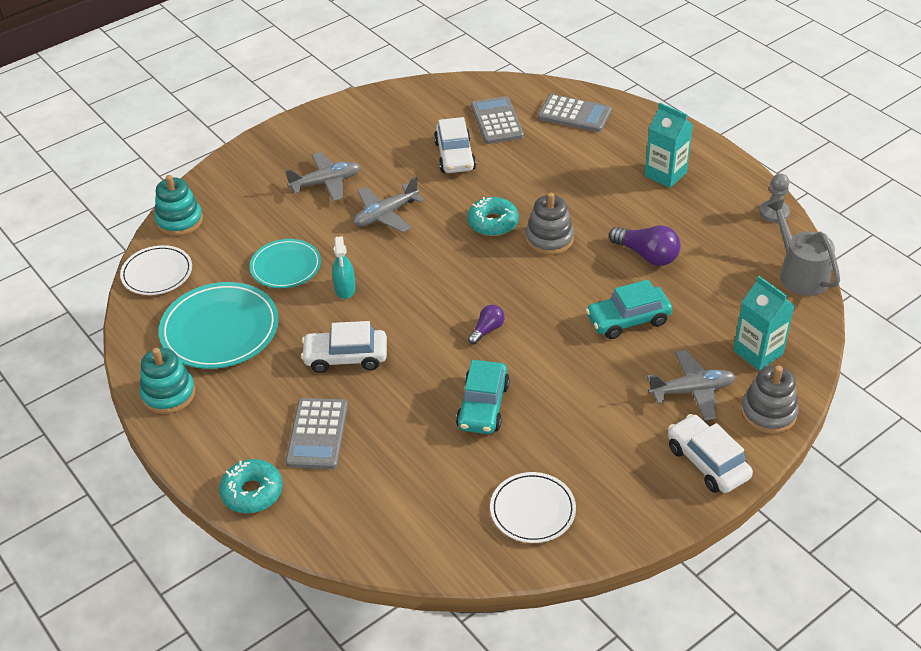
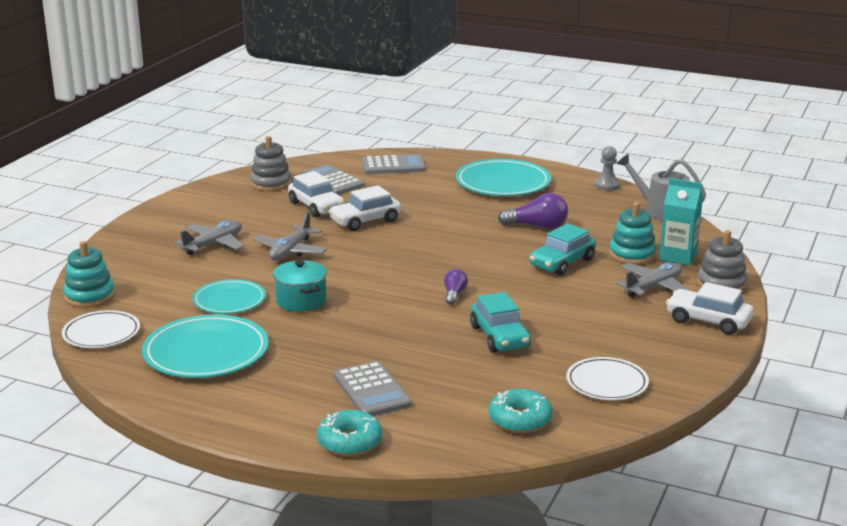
camera: 30 degrees left, 20 degrees down
turquoise stacking toy [140,348,195,414] -> turquoise stacking toy moved to [609,202,657,265]
white car [301,321,387,373] -> white car moved to [328,185,401,231]
turquoise spray bottle [332,236,356,299] -> turquoise pot [273,260,327,312]
turquoise donut [467,197,519,236] -> turquoise donut moved to [489,389,553,433]
grey stacking toy [526,192,574,255] -> grey stacking toy moved to [250,136,291,191]
turquoise carton [645,103,693,188] -> turquoise plate [456,159,551,196]

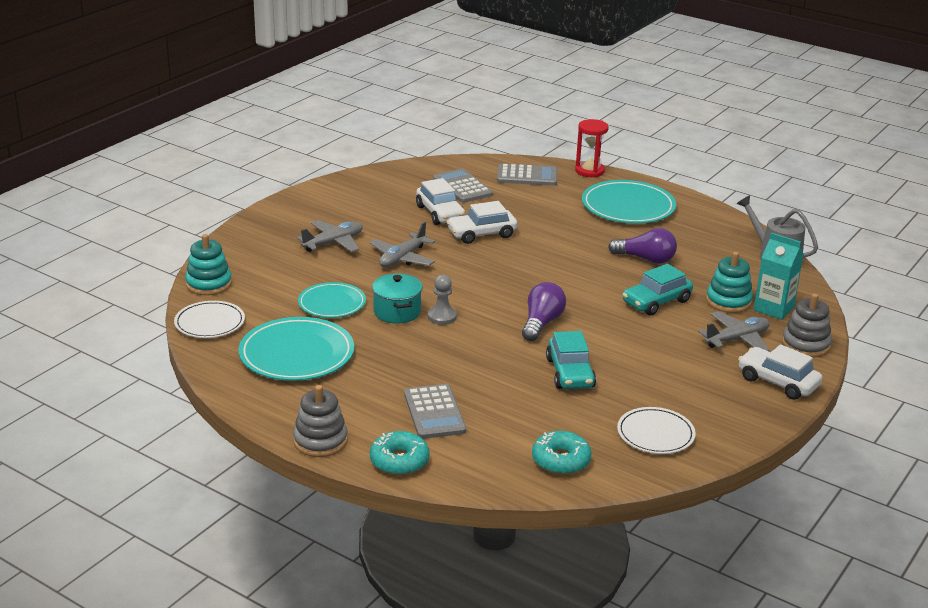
camera: 10 degrees right, 5 degrees up
grey stacking toy [250,136,291,191] -> grey stacking toy moved to [293,385,348,457]
purple light bulb [444,269,468,305] -> purple light bulb [522,282,566,341], size x1.69
grey pawn [594,146,620,191] -> grey pawn moved to [428,275,457,325]
none -> red hourglass [575,119,609,177]

